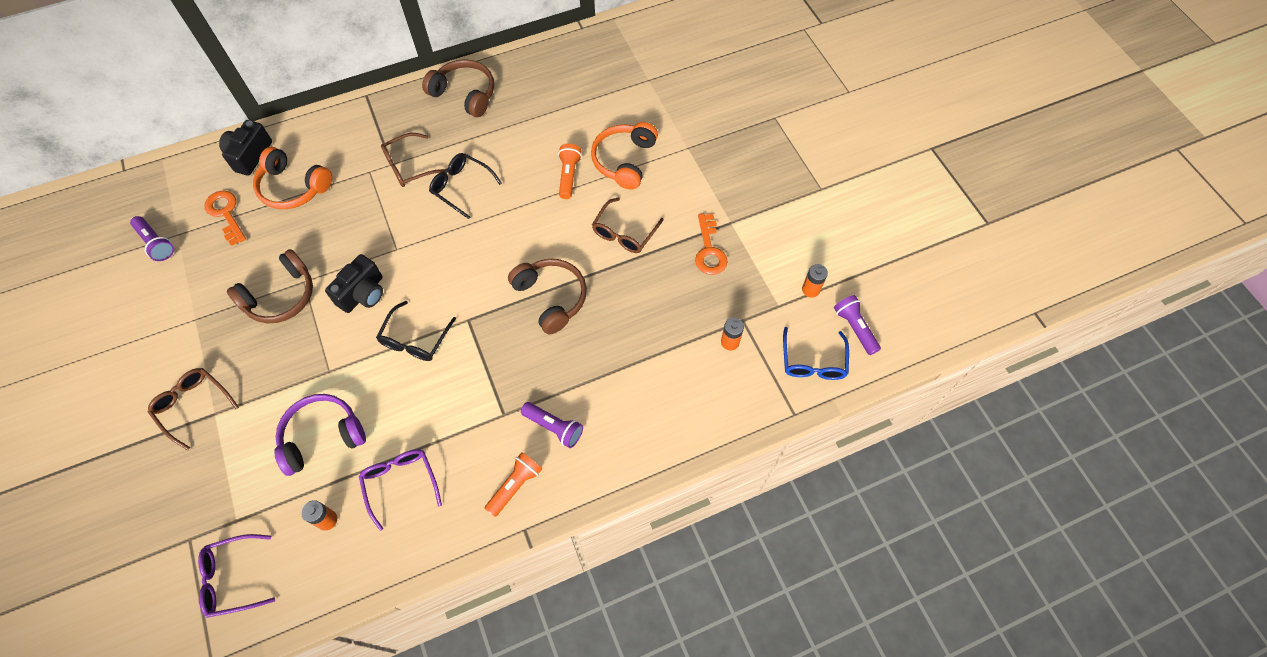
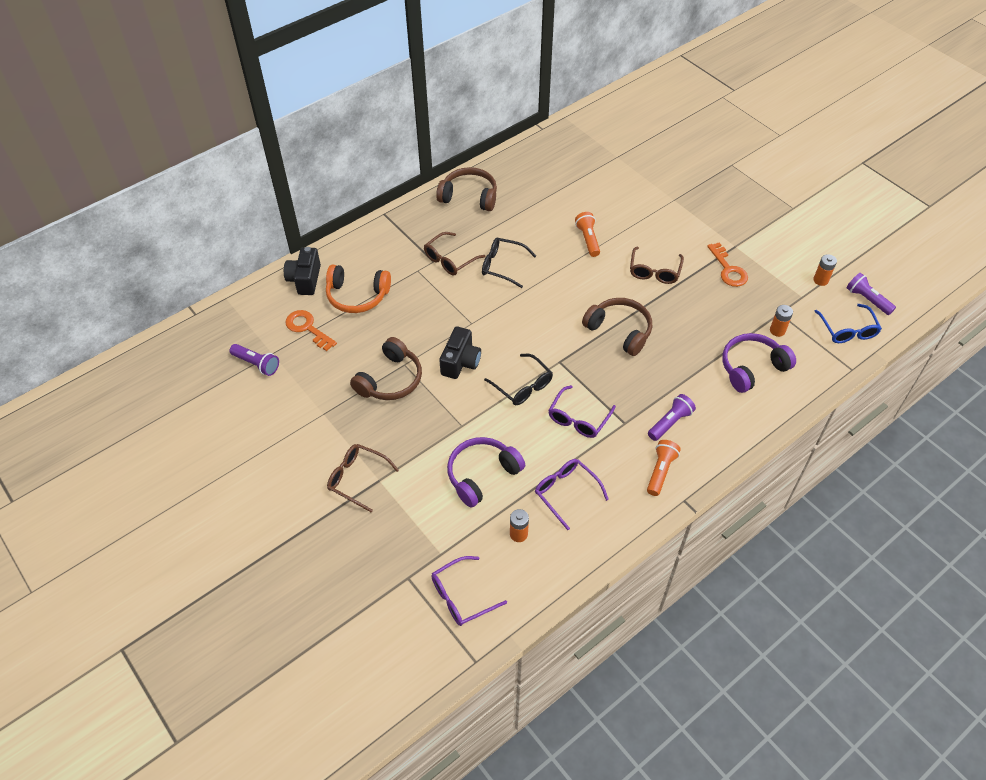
camera: 15 degrees left, 10 degrees down
black glasses [376,301,456,361] -> black glasses turned 45 degrees counterclockwise [484,354,553,405]
purple flashlight [521,402,583,448] -> purple flashlight turned 60 degrees counterclockwise [648,394,696,441]
orange headphones [591,122,658,189] -> none
none -> purple glasses [548,385,616,438]
none -> purple headphones [722,333,796,393]

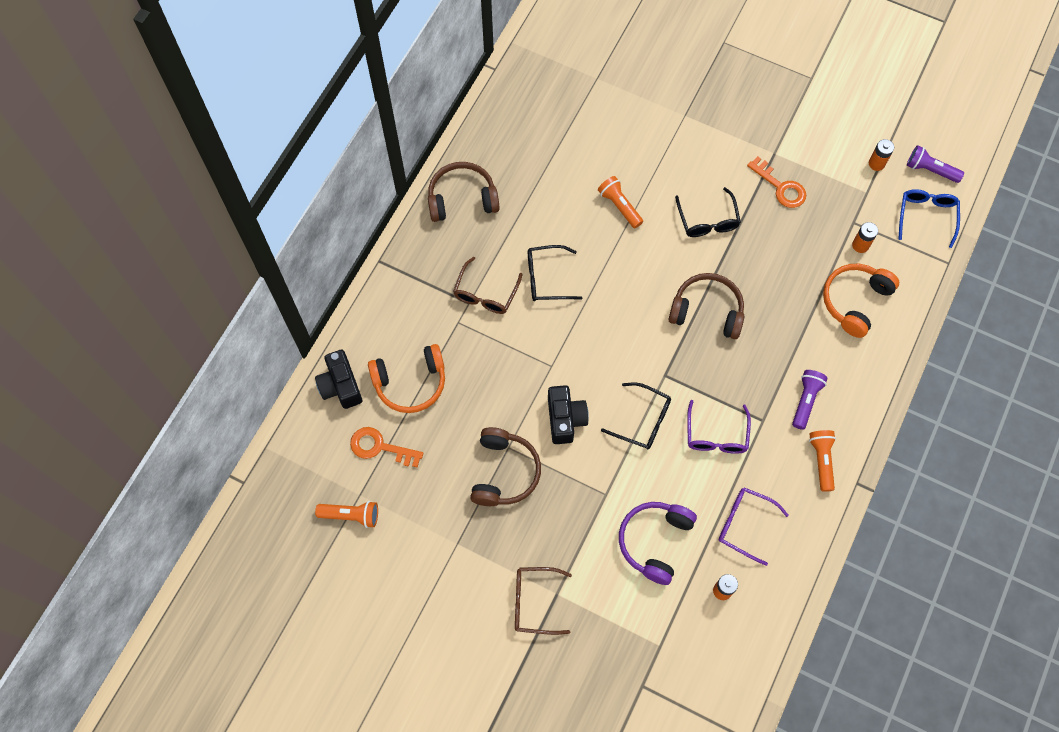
camera: 25 degrees left, 15 degrees up
purple flashlight [229,344,279,376] -> orange flashlight [315,501,378,528]
purple glasses [431,556,507,626] -> none
brown glasses [630,247,684,284] -> black glasses [675,187,741,237]
purple headphones [722,333,796,393] -> orange headphones [823,264,899,338]
blue glasses [814,304,882,343] -> blue glasses turned 135 degrees counterclockwise [898,189,960,248]

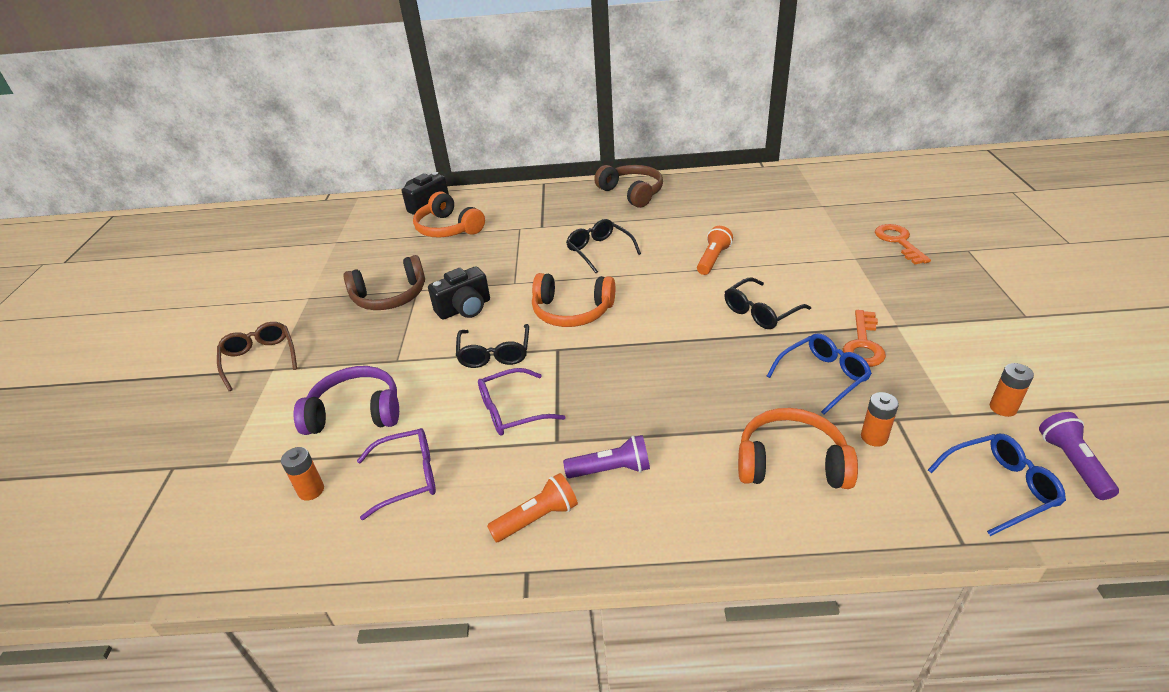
camera: 65 degrees right, 30 degrees down
orange flashlight [315,501,378,528] -> none
orange key [350,427,423,468] -> orange key moved to [875,224,931,264]
brown glasses [453,257,523,314] -> none
brown headphones [668,273,744,339] -> none
purple glasses [719,487,789,566] -> purple glasses turned 75 degrees clockwise [357,428,436,520]
none -> orange headphones [532,273,615,327]
none -> blue glasses [767,333,872,415]

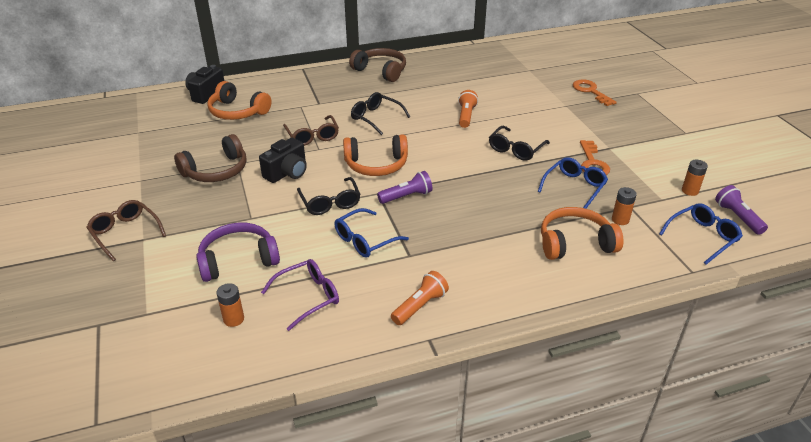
camera: 20 degrees left, 0 degrees up
purple glasses [478,368,565,436] -> blue glasses [334,208,409,258]
purple flashlight [563,435,650,478] -> purple flashlight moved to [377,171,433,204]
none -> brown glasses [283,115,339,146]

